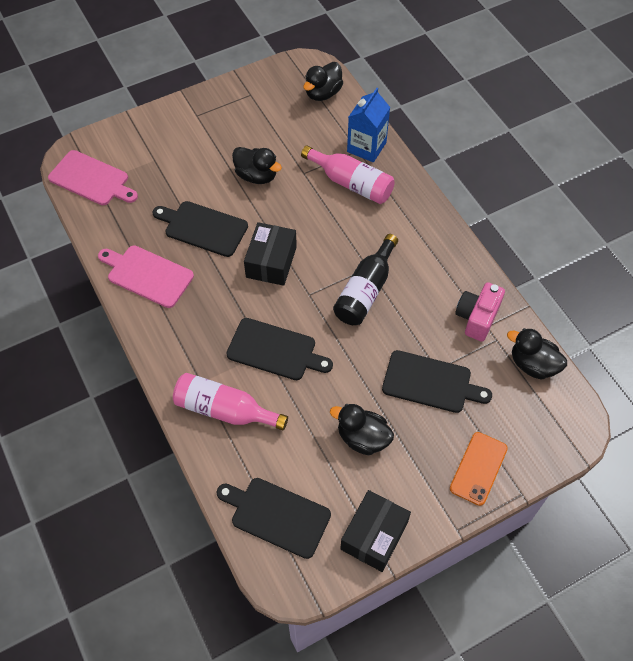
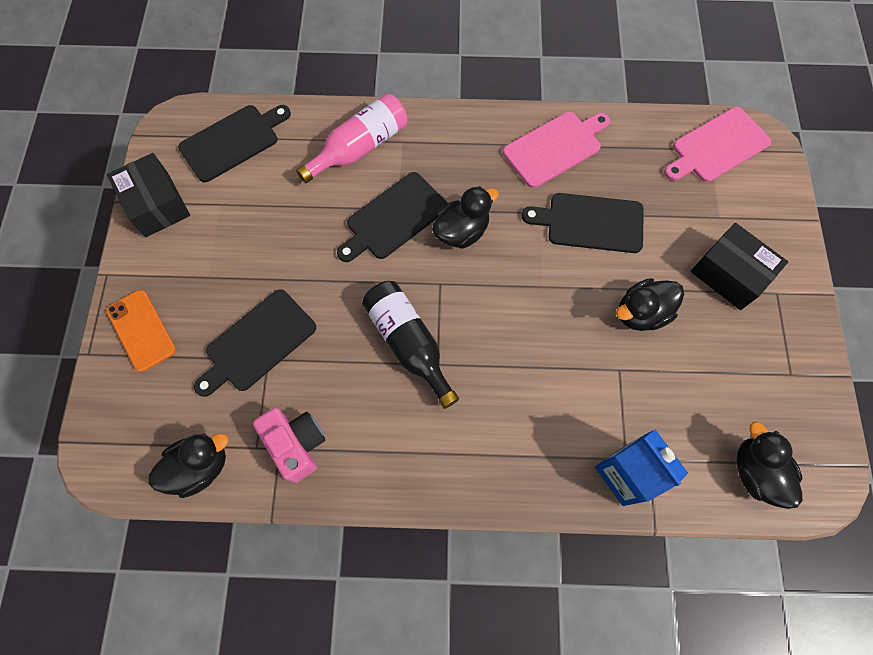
camera: 120 degrees right, 10 degrees up
black cutting board [153,201,248,257] -> black cutting board turned 135 degrees counterclockwise [522,193,644,253]
black box [244,222,297,286] -> black box moved to [691,223,788,310]
pink bottle [301,145,395,204] -> none
black duck [330,404,394,455] -> black duck moved to [432,186,499,249]

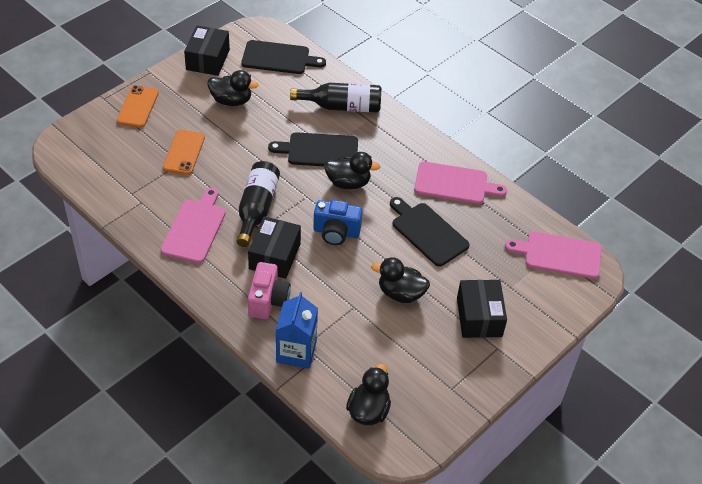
camera: 40 degrees right, 20 degrees down
black duck [149,433,228,498] -> black duck moved to [208,70,259,106]
black cutting board [194,289,316,397] -> orange phone [163,130,205,175]
pink camera [253,408,325,483] -> pink camera moved to [248,262,291,319]
pink bottle [296,93,407,183] -> black bottle [290,83,381,113]
none -> pink cutting board [161,188,226,263]
none -> black box [248,216,301,279]
none -> blue camera [313,200,363,245]

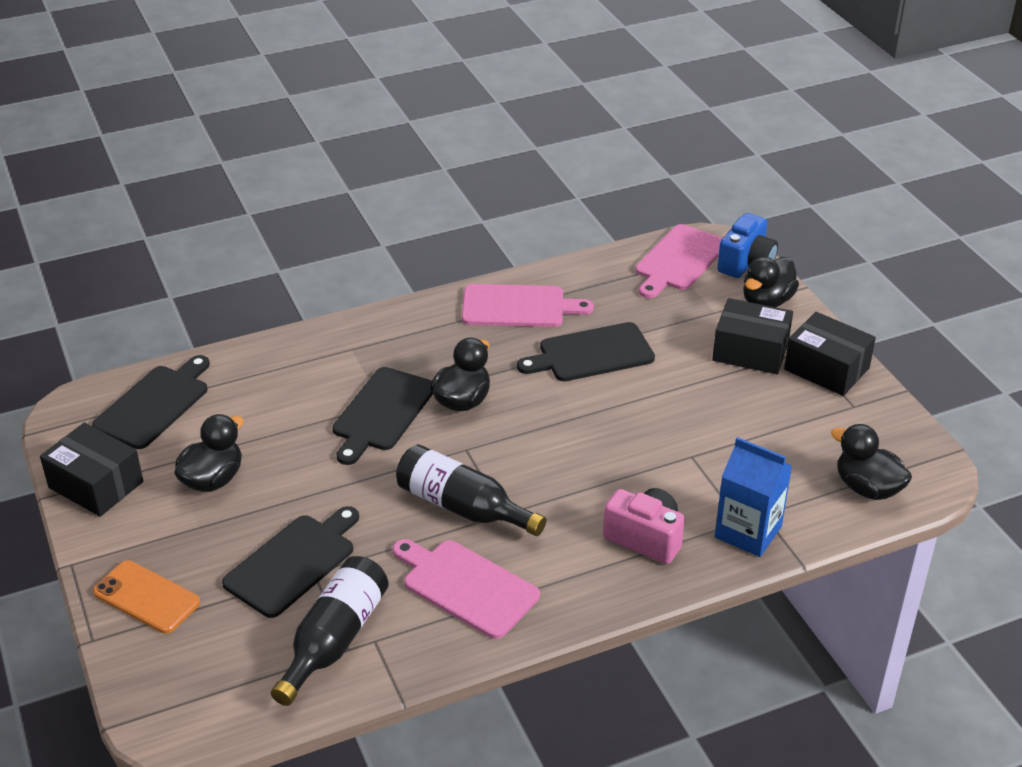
camera: 65 degrees left, 10 degrees down
orange phone [163,130,205,175] -> black cutting board [222,506,359,618]
black box [248,216,301,279] -> black box moved to [784,312,876,396]
black bottle [290,83,381,113] -> black bottle moved to [271,556,389,706]
blue camera [313,200,363,245] -> blue camera moved to [717,213,778,278]
black duck [371,257,430,303] -> black duck moved to [743,257,799,307]
pink cutting board [414,161,507,204] -> pink cutting board turned 60 degrees clockwise [462,284,594,327]

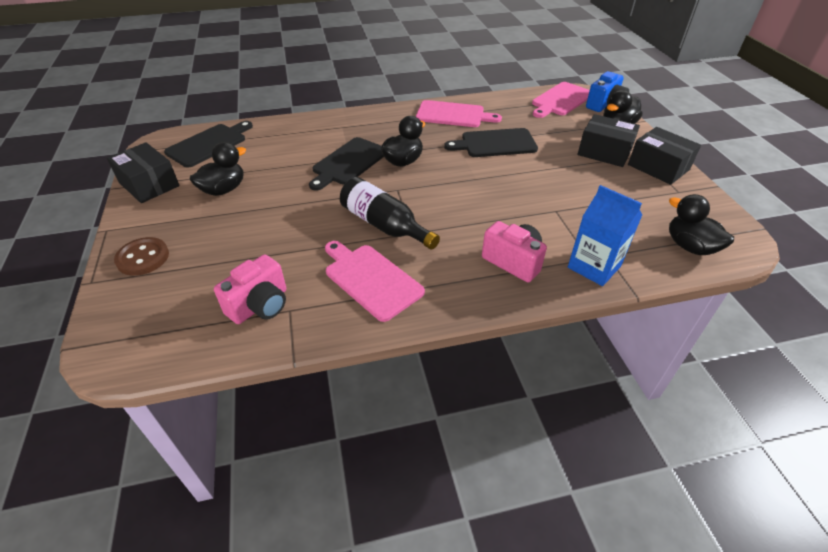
camera: 10 degrees right, 5 degrees up
orange phone [93,560,200,634] -> brown button [114,237,169,276]
black cutting board [222,506,359,618] -> none
black bottle [271,556,389,706] -> pink camera [214,254,286,324]

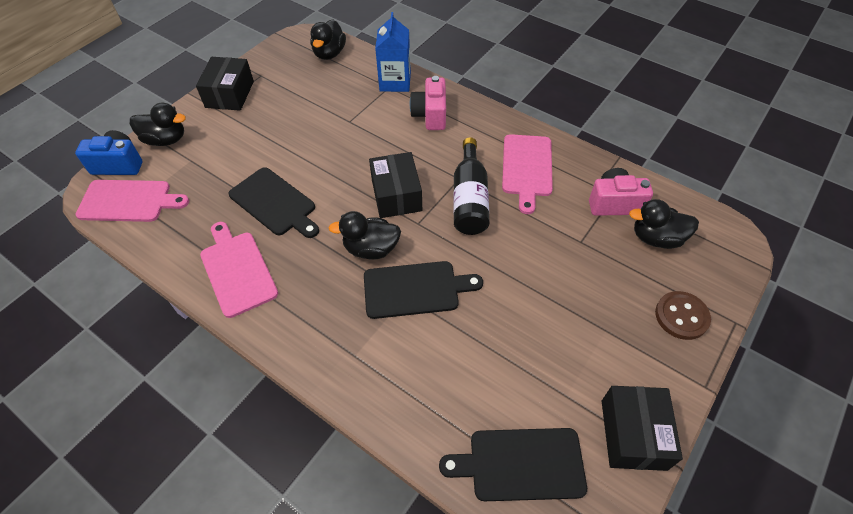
camera: 130 degrees left, 10 degrees up
black duck [190,142,246,196] -> black duck moved to [629,199,699,249]
black box [577,114,640,167] -> black box moved to [369,152,422,218]

